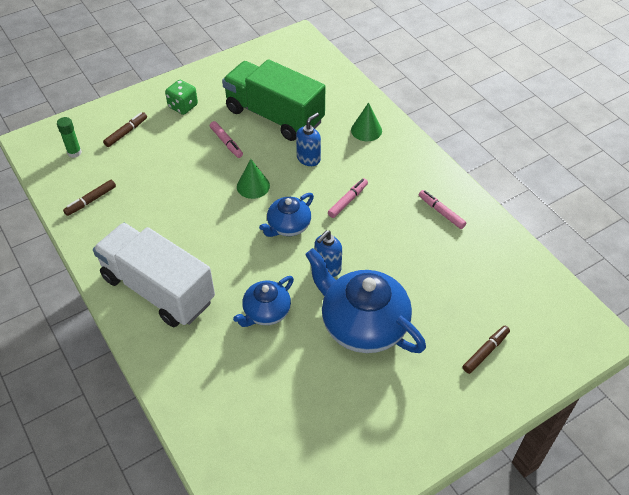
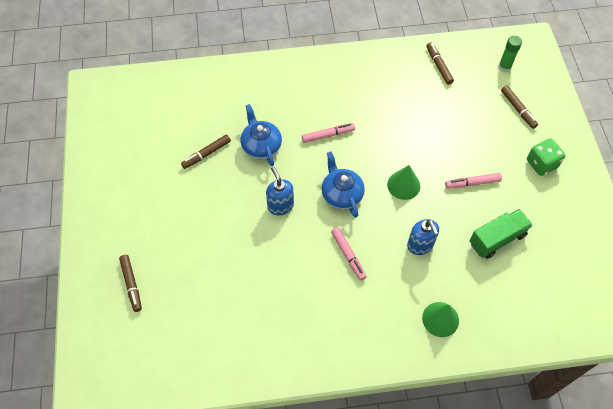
camera: 115 degrees right, 10 degrees up
white truck [93,223,215,327] -> none
green truck [222,59,325,141] -> green truck [469,209,532,259], size x0.53
blue teapot [305,248,426,353] -> none
pink marker [419,190,467,229] -> pink marker moved to [302,123,355,143]
none -> brown marker [181,134,231,169]

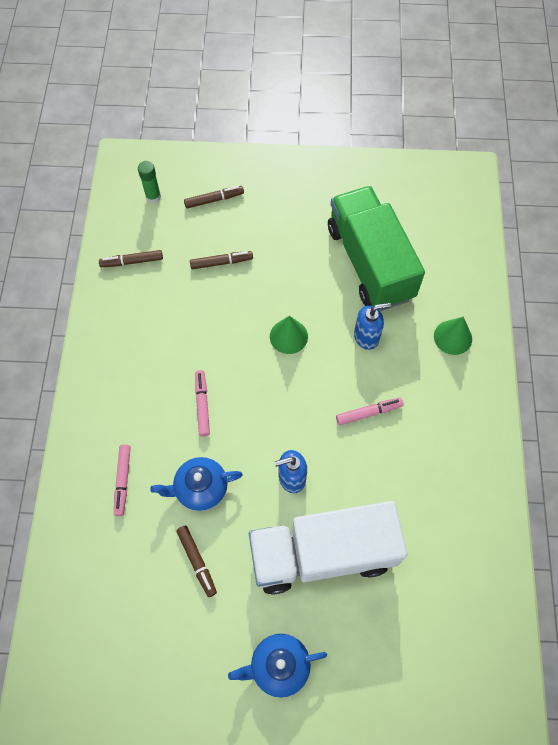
camera: 80 degrees left, 5 degrees up
brown marker [119,255,142,312] -> brown marker moved to [190,251,253,269]
blue teapot [321,151,365,217] -> blue teapot moved to [228,634,327,698]
pink marker [445,173,502,189] -> pink marker moved to [114,444,131,516]
green truck [469,209,532,259] -> green truck [328,186,425,311], size x1.90
green dice [527,138,565,176] -> none
none -> white truck [249,501,407,595]

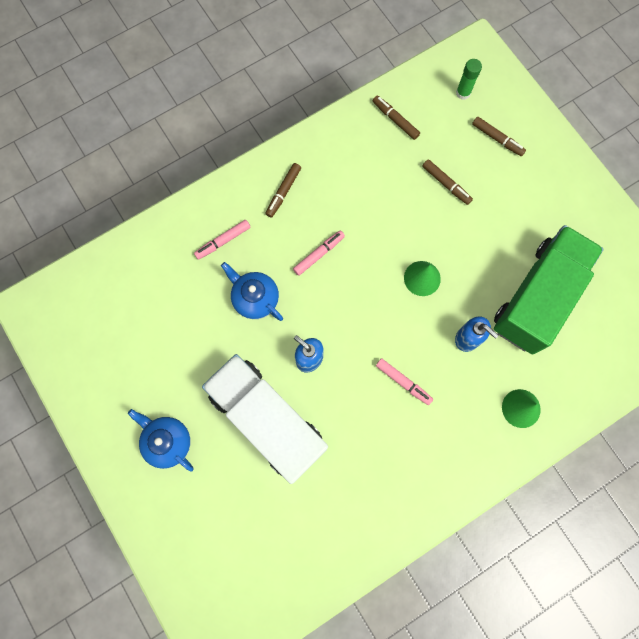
camera: 55 degrees right, 10 degrees up
brown marker [176,525,217,597] -> brown marker moved to [266,163,301,218]

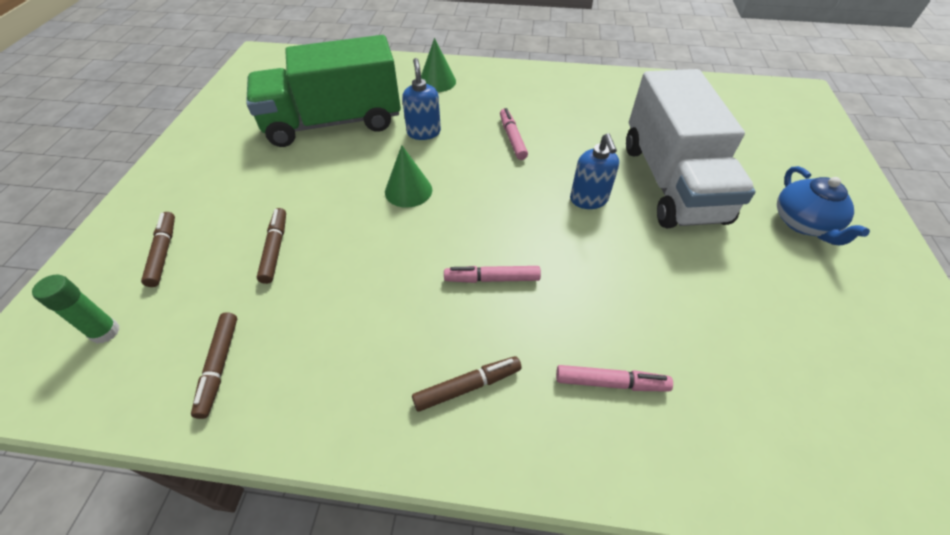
camera: 140 degrees left, 25 degrees down
blue teapot [221,262,283,321] -> none

